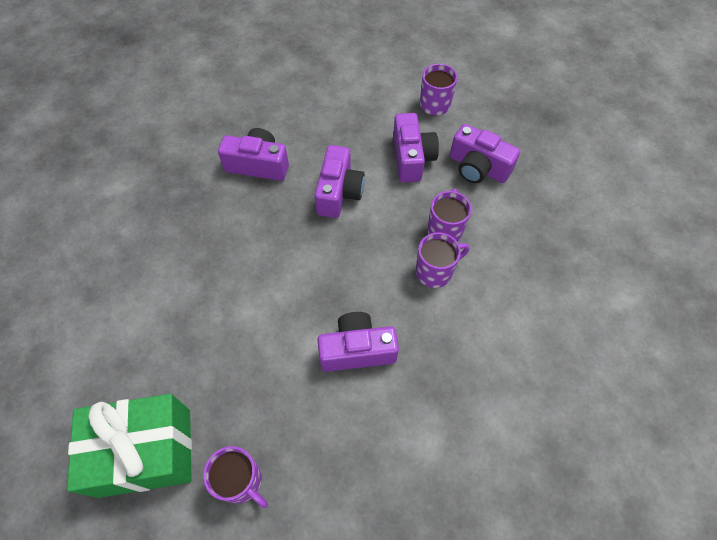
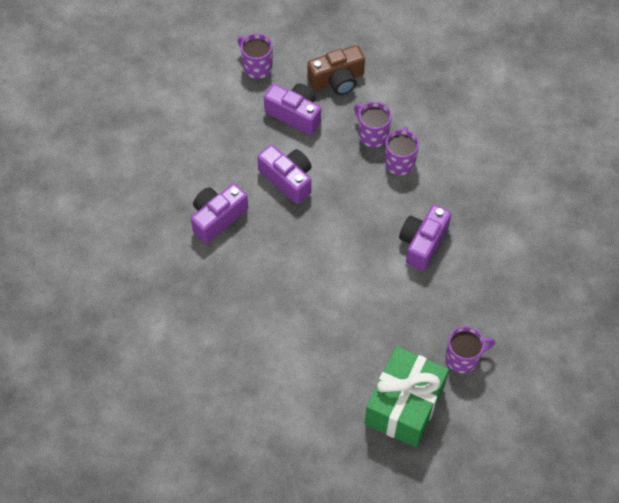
camera: 55 degrees left, 0 degrees up
purple camera [450,124,520,183] -> brown camera [307,45,365,95]

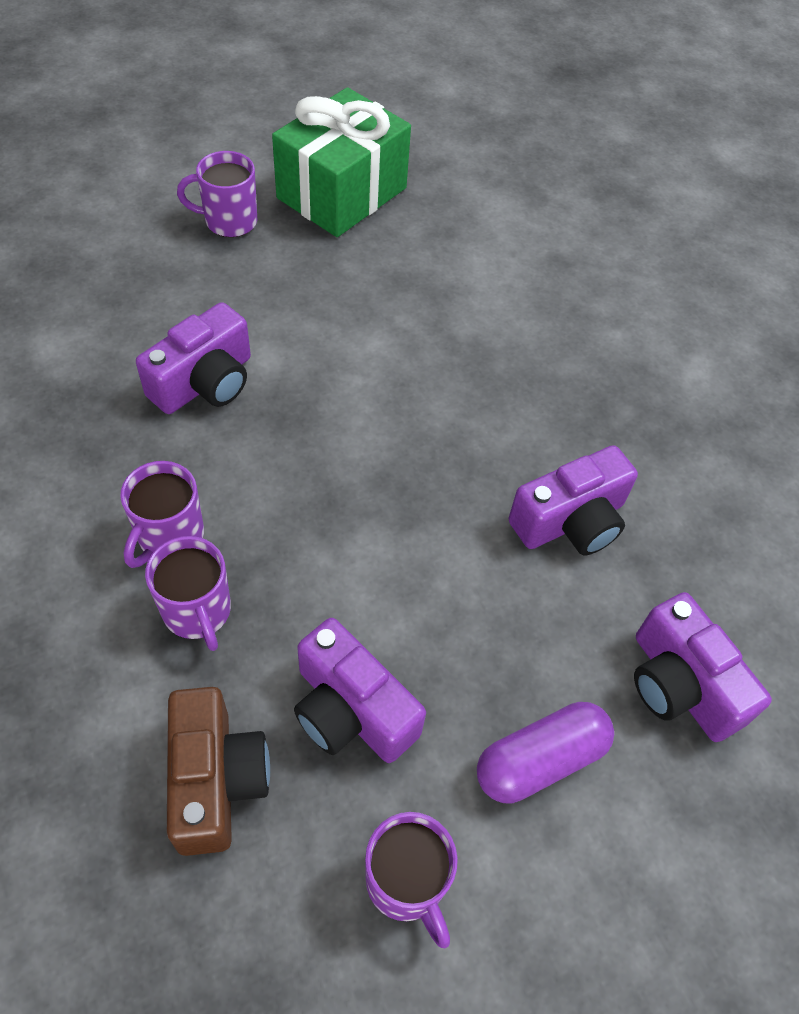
camera: 170 degrees left, 5 degrees down
purple camera [257,145,311,204] -> purple camera moved to [634,592,772,742]
brown camera [307,45,365,95] -> brown camera turned 90 degrees clockwise [167,687,270,856]
none -> purple capsule [477,702,614,804]

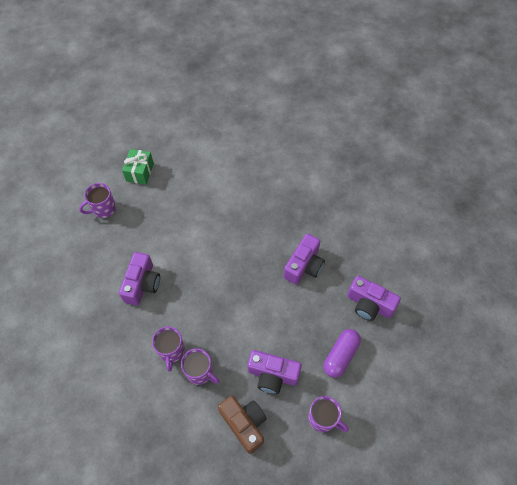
camera: 25 degrees left, 5 degrees up
green gift [272,87,411,237] -> green gift [122,149,154,185], size x0.57

